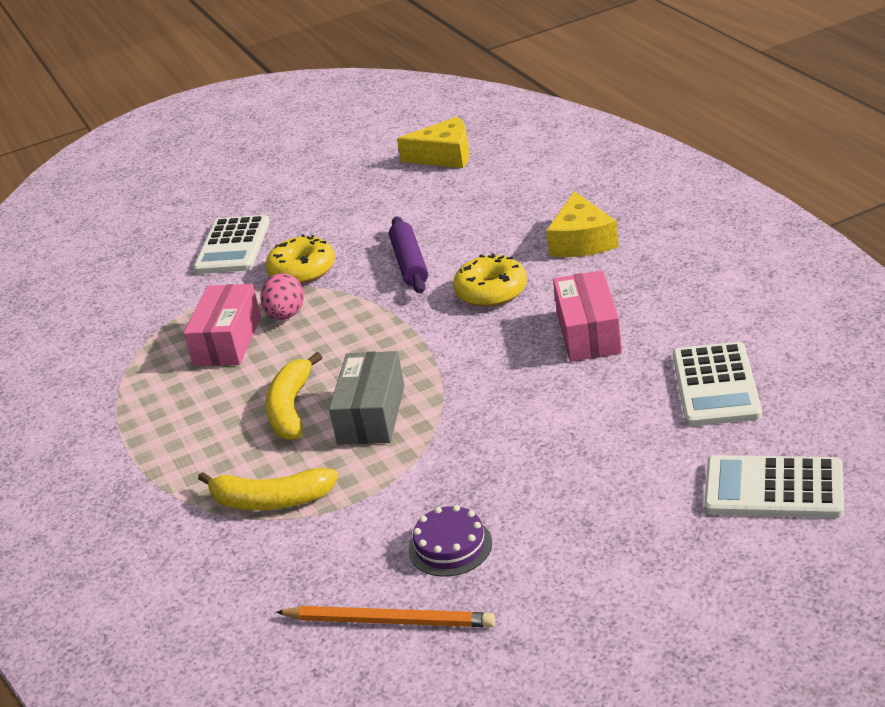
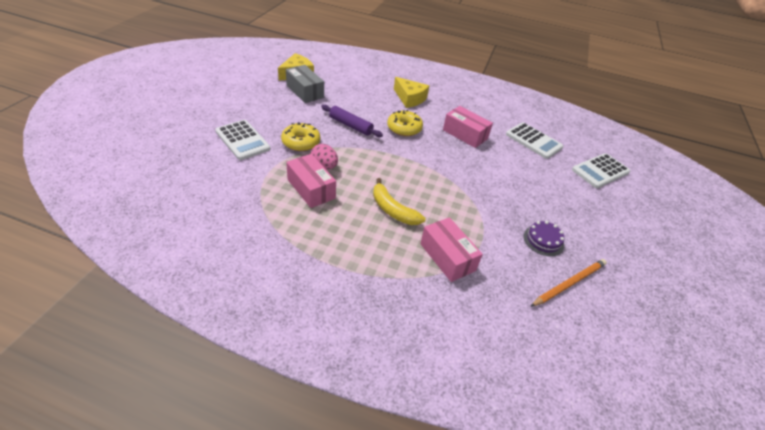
camera: 55 degrees left, 10 degrees up
yellow banana [198,468,339,510] -> pink box [420,217,483,282]
grey box [329,351,405,445] -> grey box moved to [286,65,324,103]

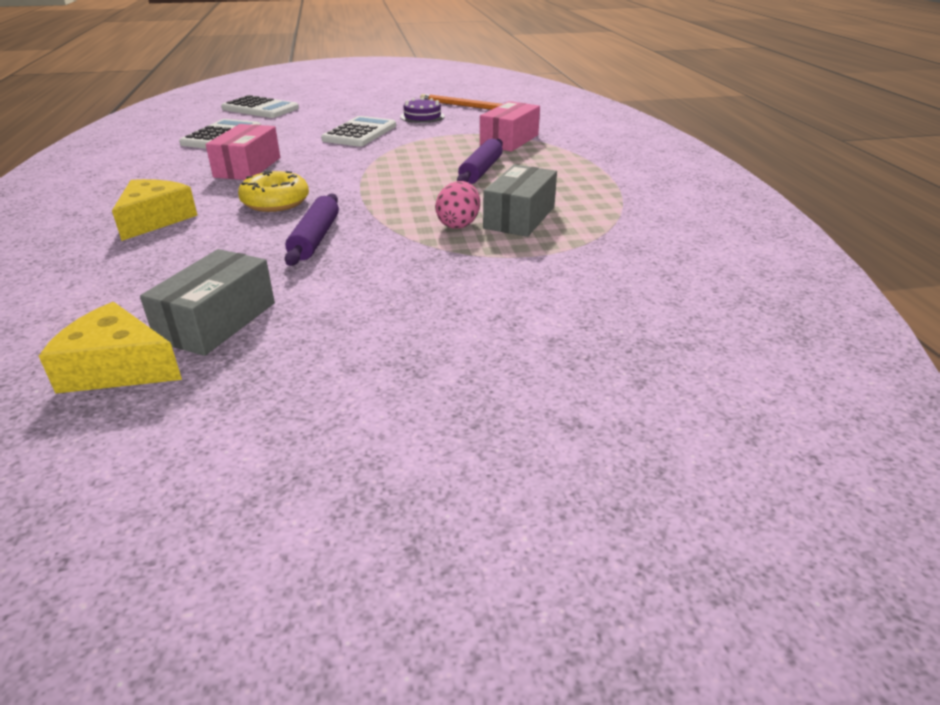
camera: 115 degrees left, 10 degrees down
white calculator [215,120,270,160] -> white calculator moved to [321,116,396,147]
yellow donut [281,122,320,151] -> none
pink box [286,154,336,208] -> grey box [483,165,557,237]
yellow banana [373,178,425,225] -> purple rolling pin [457,139,503,184]

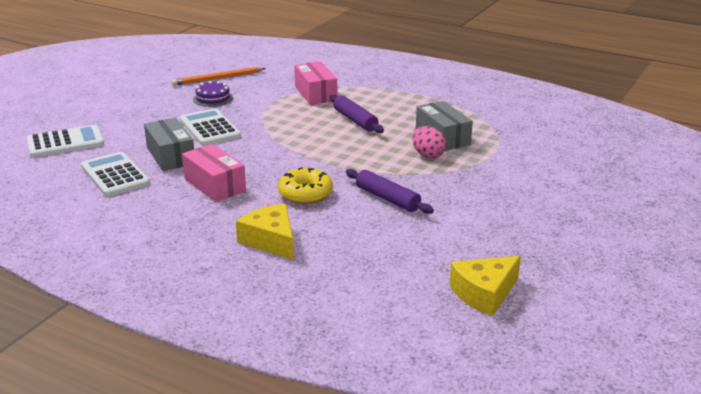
camera: 50 degrees left, 5 degrees down
grey box [140,249,275,356] -> grey box moved to [144,118,194,171]

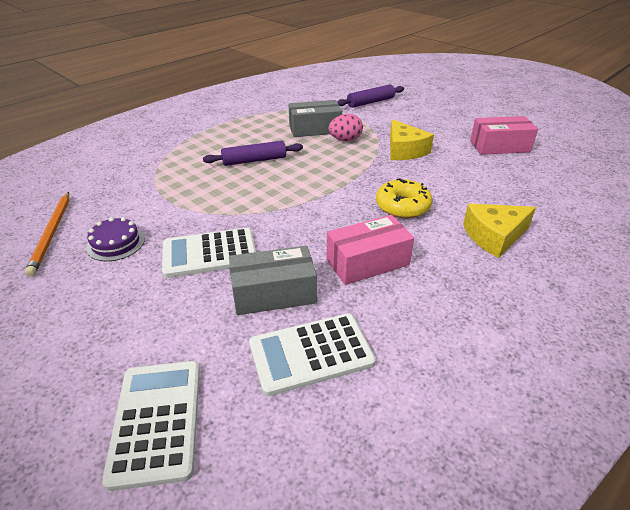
camera: 75 degrees left, 10 degrees up
pink box [294,61,337,105] -> pink box moved to [470,116,538,155]
purple rolling pin [345,169,434,214] -> purple rolling pin moved to [337,84,404,108]
yellow cheese [450,256,521,316] -> yellow cheese moved to [390,119,434,160]

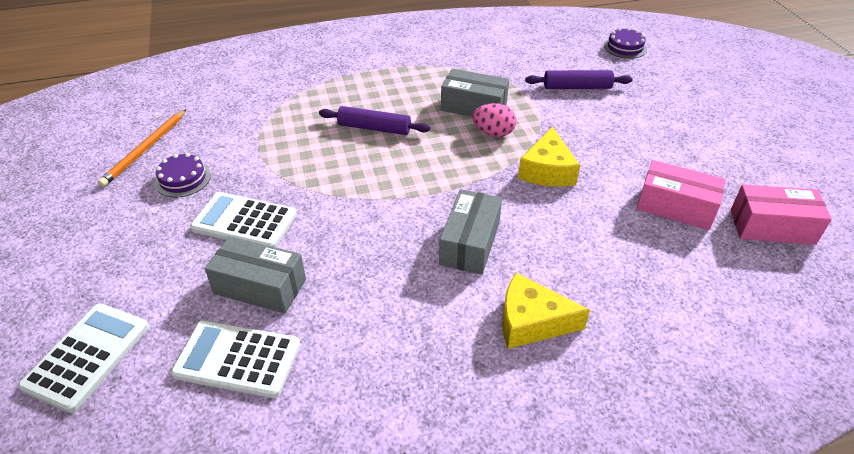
camera: 30 degrees right, 5 degrees up
pink box [326,215,414,285] -> pink box moved to [731,184,832,245]
yellow donut [376,178,432,218] -> grey box [439,189,502,275]
none -> purple cake [604,28,647,59]

